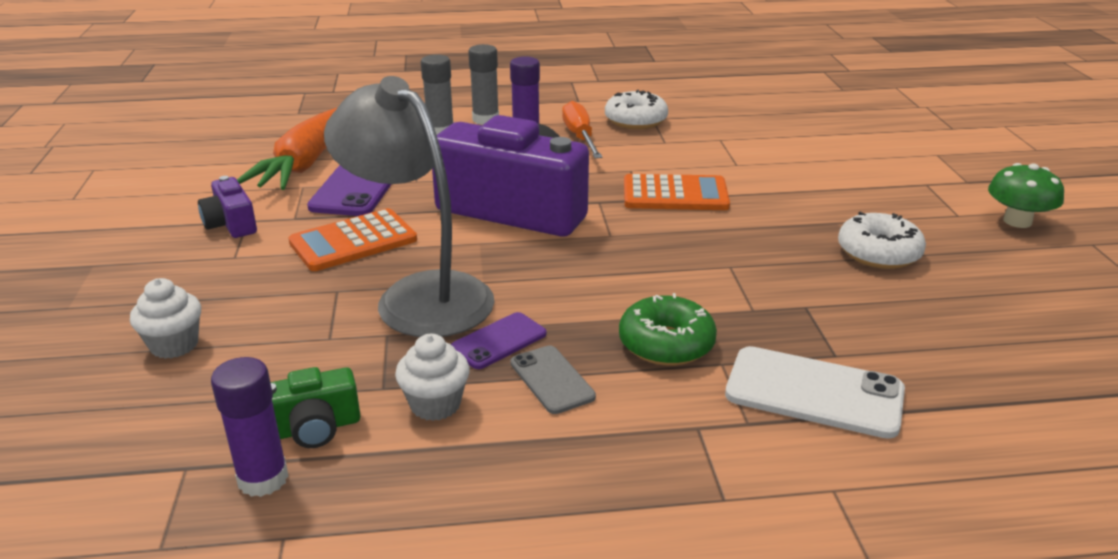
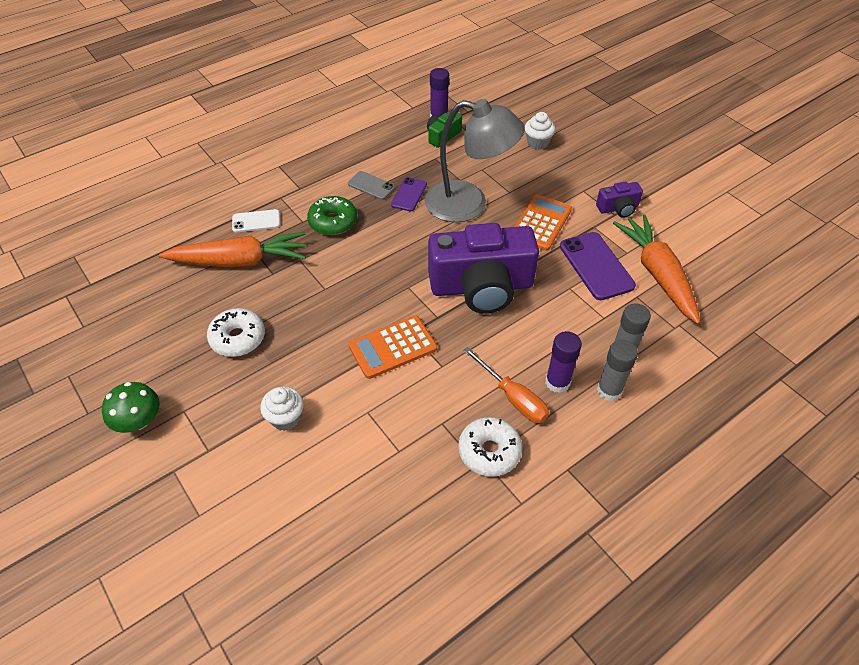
camera: 150 degrees right, 20 degrees up
purple camera [198,176,257,238] -> purple camera turned 135 degrees clockwise [596,182,643,218]
white cupcake [395,334,470,421] -> white cupcake moved to [260,387,304,431]
white phone [725,346,905,439] -> white phone [232,209,280,232], size x0.59
none -> orange carrot [159,232,306,267]

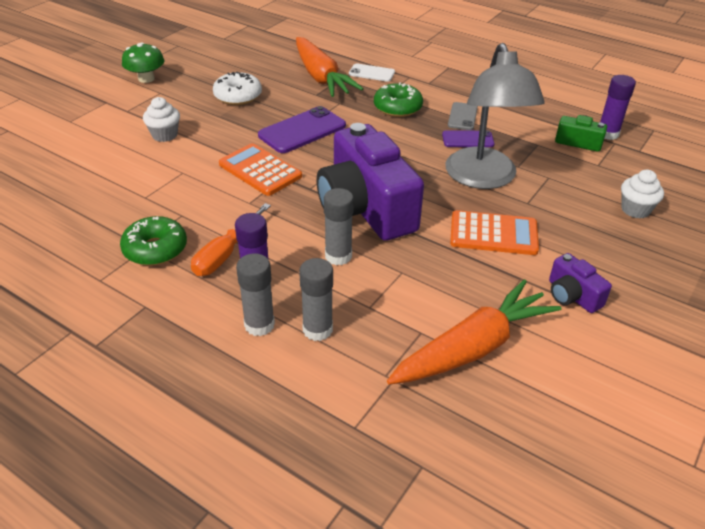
camera: 70 degrees right, 10 degrees down
white phone [232,209,280,232] -> white phone turned 45 degrees counterclockwise [349,64,395,82]
white donut [458,417,522,477] -> green donut [120,216,187,266]
purple phone [560,232,636,300] -> purple phone moved to [258,106,346,153]
none -> grey glue stick [324,188,354,265]

